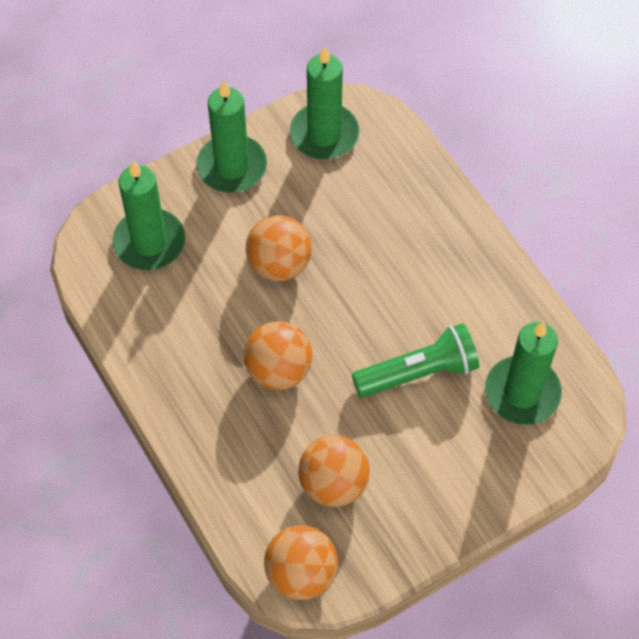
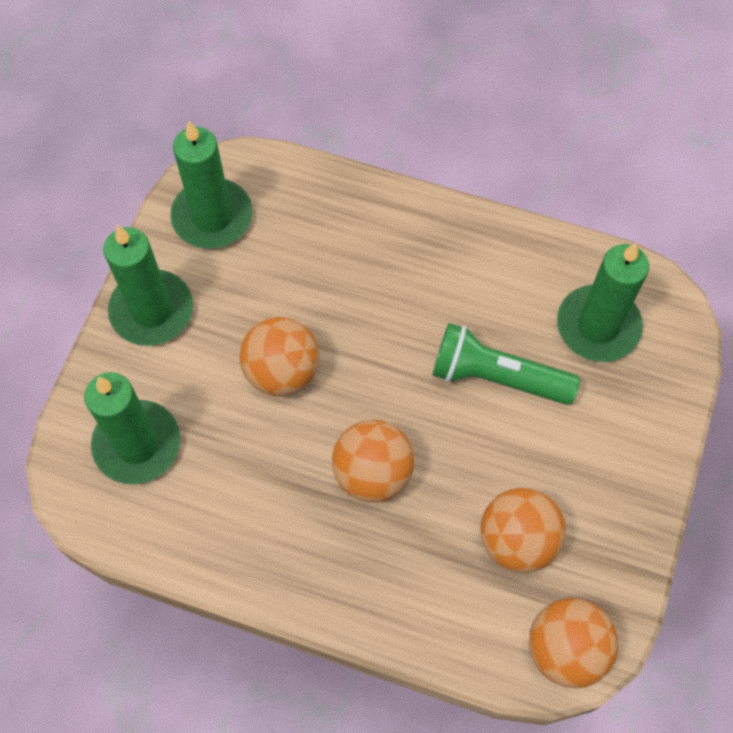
camera: 40 degrees left, 5 degrees up
green flashlight [352,323,479,398] -> green flashlight turned 105 degrees counterclockwise [432,323,580,405]

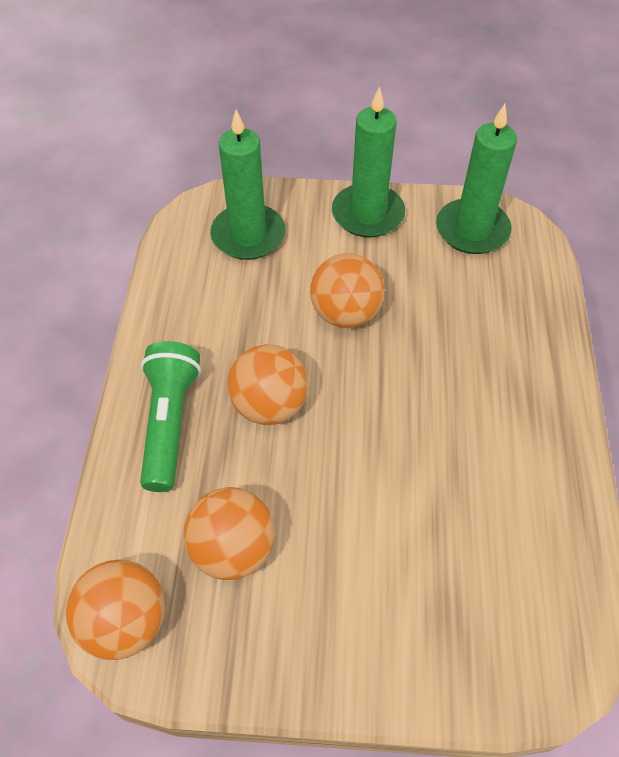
camera: 75 degrees right, 10 degrees down
green flashlight [432,323,580,405] -> green flashlight moved to [140,341,201,492]
green candle [557,243,649,362] -> none

